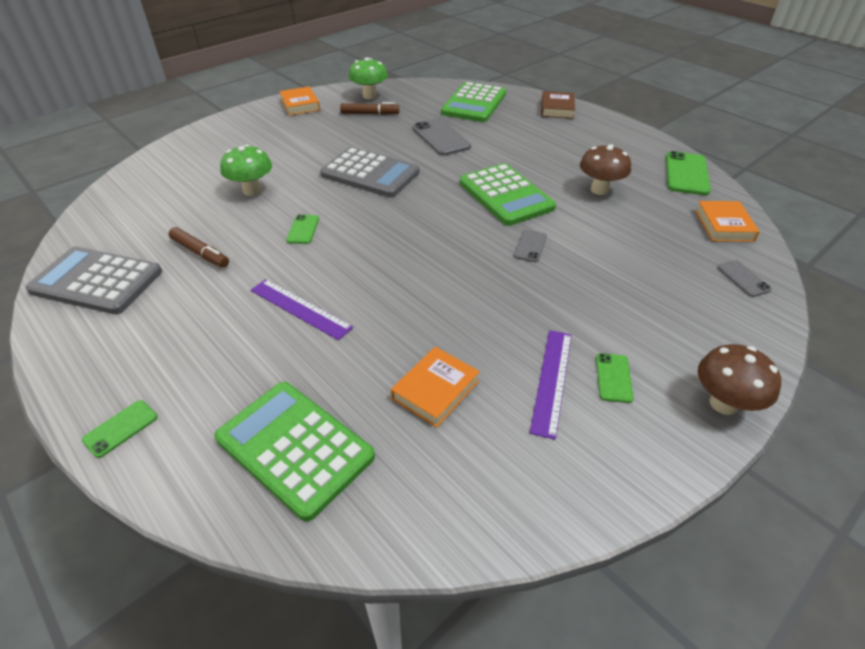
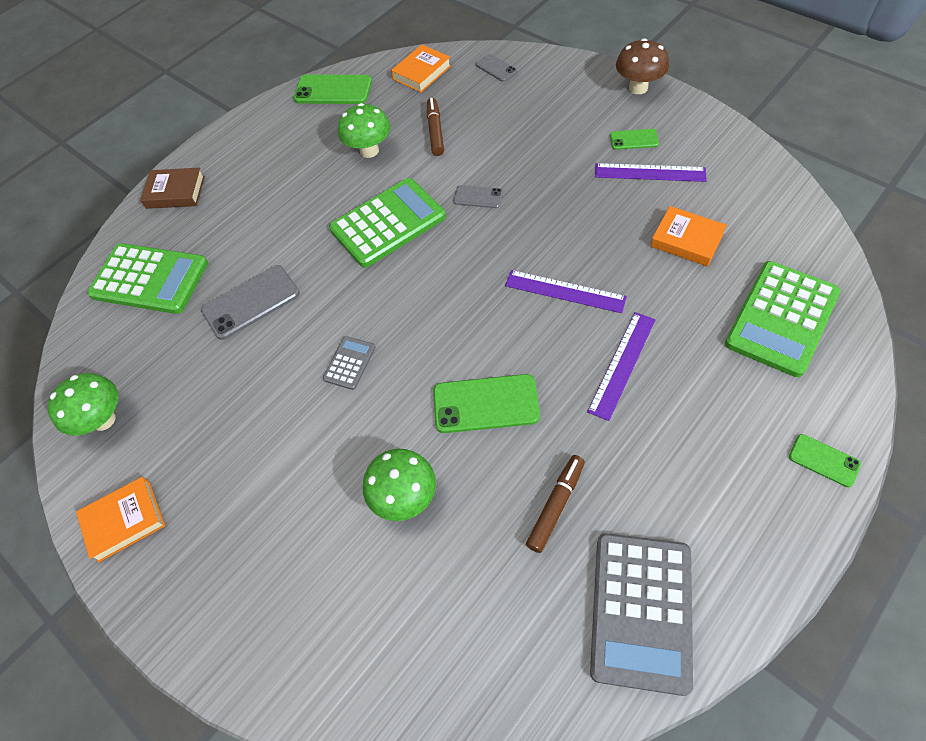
camera: 90 degrees left, 15 degrees up
green phone [286,214,319,244] -> green phone [433,374,540,433], size x1.81
grey calculator [320,147,420,198] -> grey calculator [323,336,375,390], size x0.47
brown marker [340,102,399,115] -> brown marker moved to [427,98,444,156]
brown mushroom [580,144,631,195] -> green mushroom [338,103,390,158]
orange book [695,201,760,242] -> orange book turned 45 degrees counterclockwise [391,44,451,93]
grey phone [717,260,772,297] -> grey phone turned 75 degrees clockwise [476,54,517,82]
none -> purple ruler [505,270,627,313]

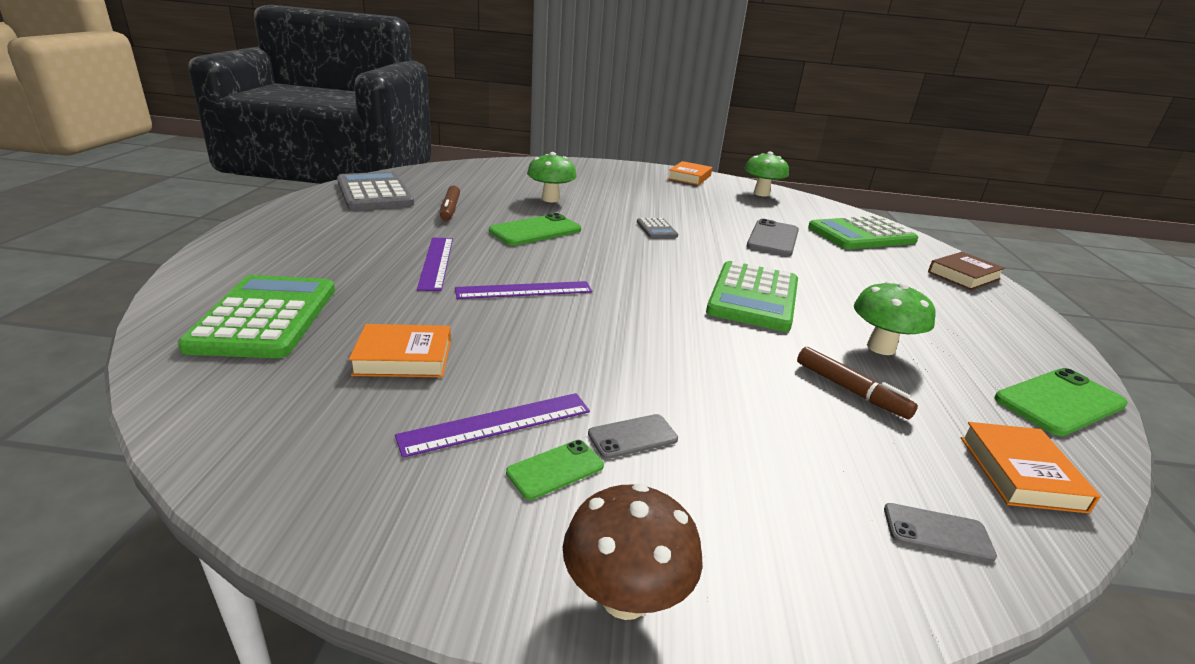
camera: 135 degrees right, 30 degrees down
grey phone [453,185,503,208] -> grey phone moved to [588,414,678,459]
green phone [789,434,861,487] -> none

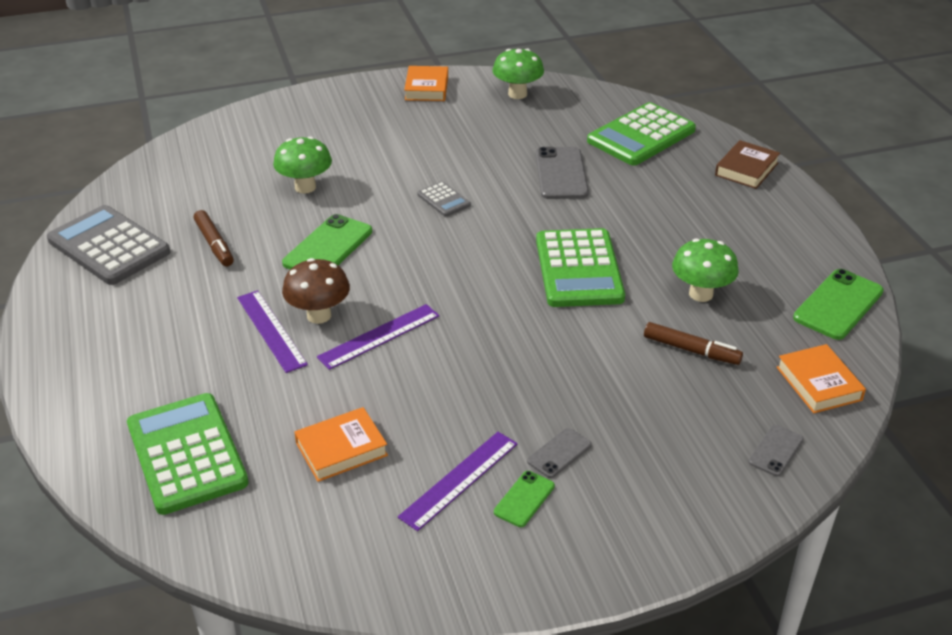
camera: 20 degrees left, 10 degrees up
brown mushroom [563,483,703,620] -> brown mushroom moved to [282,258,350,324]
grey phone [884,503,997,562] -> grey phone turned 45 degrees counterclockwise [749,425,804,477]

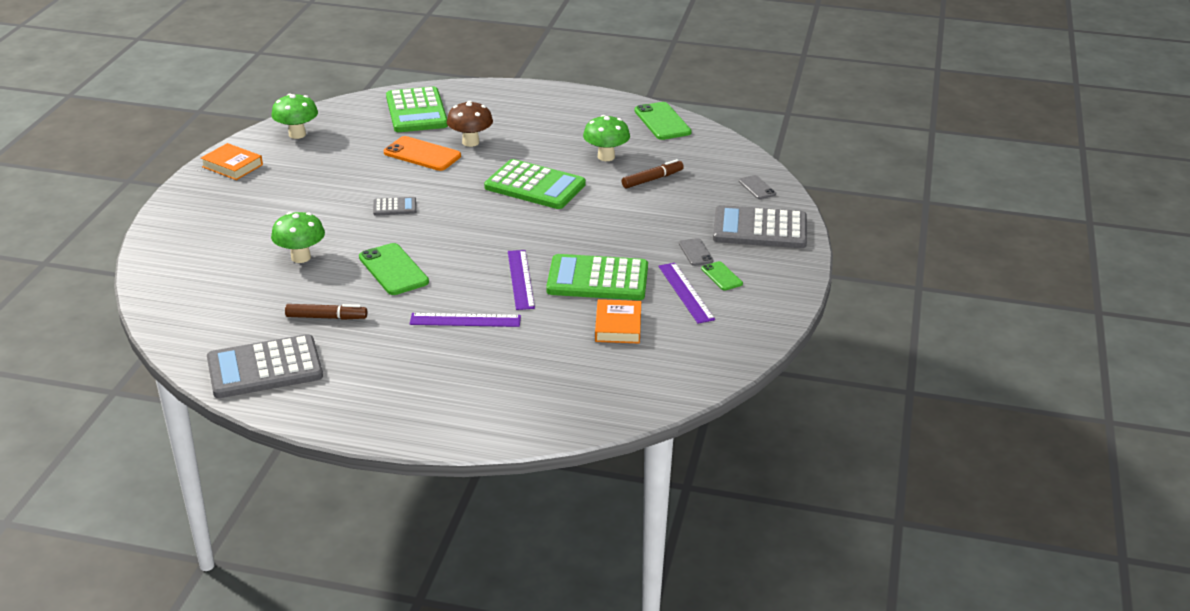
camera: 60 degrees left, 5 degrees down
green calculator [127,393,249,515] -> green calculator moved to [546,254,648,300]
brown mushroom [282,258,350,324] -> brown mushroom moved to [447,101,493,147]
grey phone [536,147,589,199] -> orange phone [384,136,461,171]
brown book [715,140,780,189] -> none
orange book [777,344,866,413] -> none
none -> grey calculator [713,205,807,248]

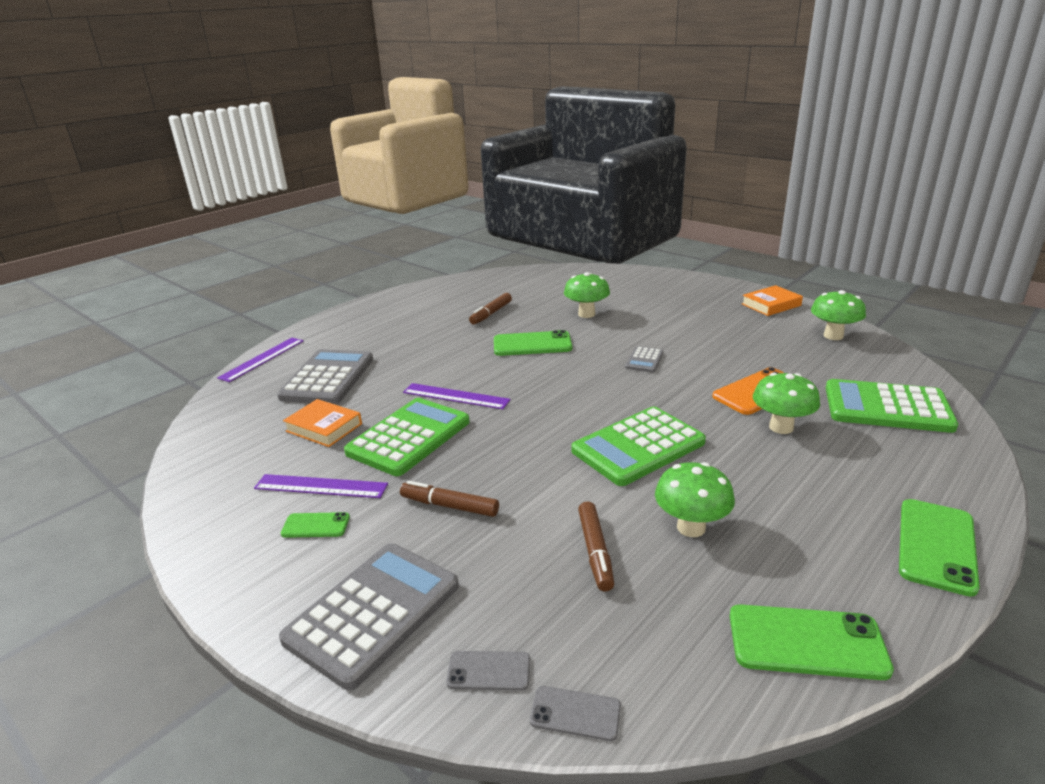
camera: 120 degrees right, 5 degrees down
grey calculator [207,334,323,398] -> grey calculator moved to [277,349,373,404]
purple ruler [410,313,521,327] -> purple ruler moved to [217,338,304,382]
brown mushroom [447,101,493,147] -> green mushroom [753,373,820,434]
grey phone [679,238,714,266] -> grey phone moved to [530,686,621,741]
none -> brown marker [400,481,499,517]
none -> green phone [899,499,980,597]

